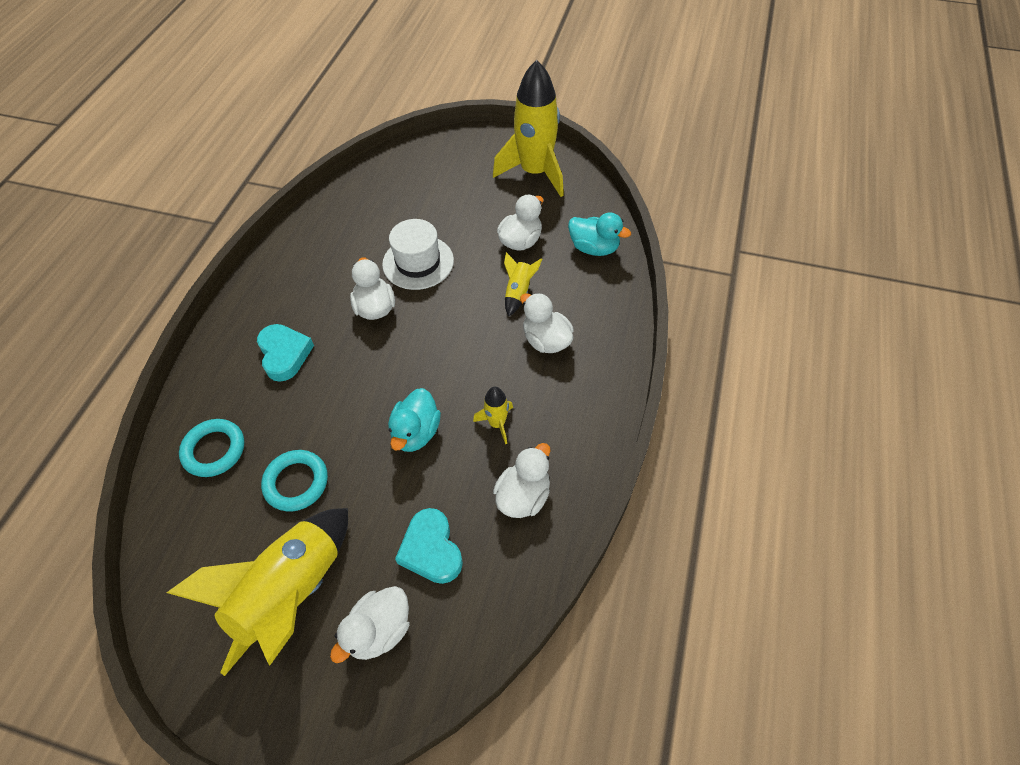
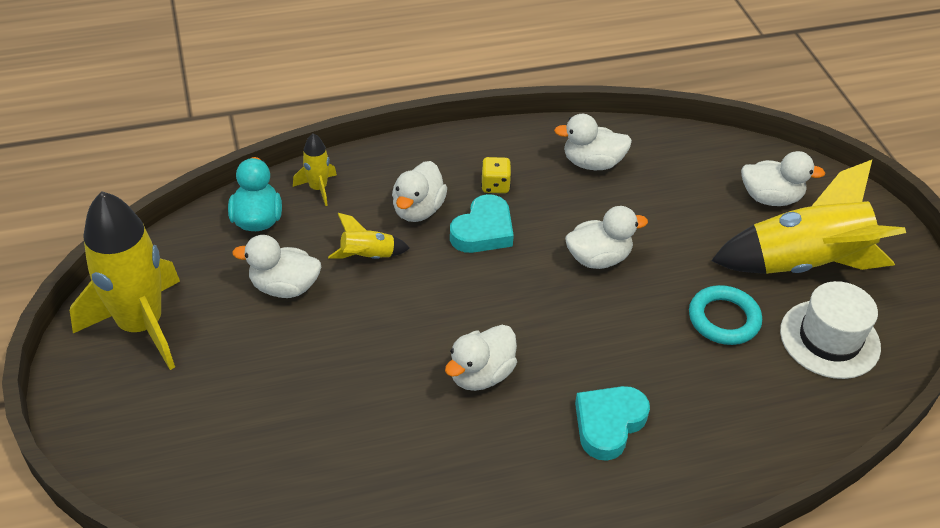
camera: 125 degrees left, 10 degrees down
turquoise ring [179,419,244,477] -> none
white hat [382,219,454,290] -> white hat moved to [780,281,881,379]
turquoise duck [388,388,441,452] -> white duck [565,206,648,269]
turquoise heart [395,508,463,584] -> turquoise heart moved to [450,194,514,253]
yellow rocket [473,387,513,444] -> yellow rocket moved to [293,133,337,206]
none -> yellow dice [481,157,511,193]

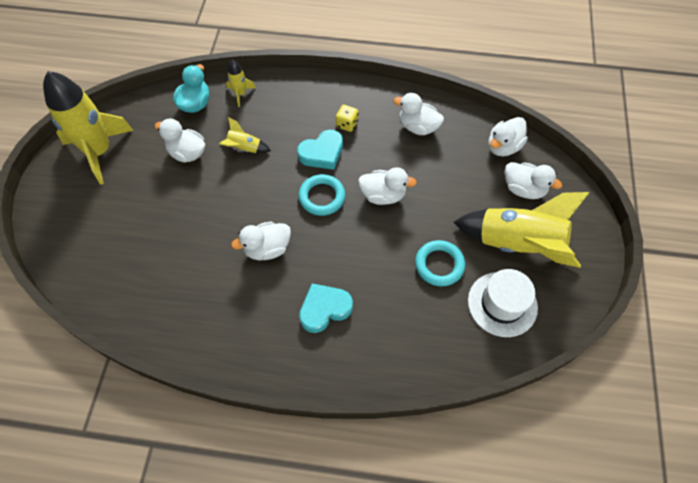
camera: 25 degrees right, 15 degrees up
white duck [392,161,447,222] -> white duck moved to [489,117,528,157]
none -> turquoise ring [299,174,346,216]

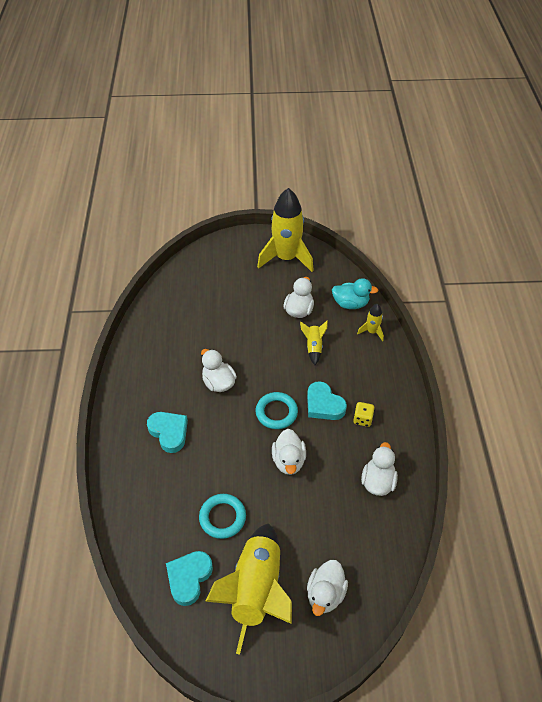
camera: 80 degrees right, 10 degrees down
white hat [468,269,538,337] -> turquoise heart [166,551,213,606]
white duck [489,117,528,157] -> none

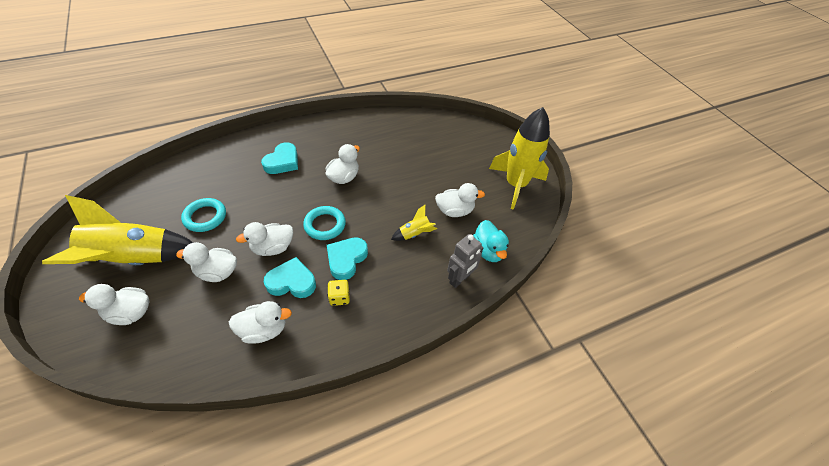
camera: 65 degrees right, 0 degrees up
turquoise heart [166,551,213,606] -> turquoise heart moved to [264,257,316,298]
yellow rocket [357,304,384,341] -> grey robot [447,234,484,288]
none -> white duck [176,242,237,282]

